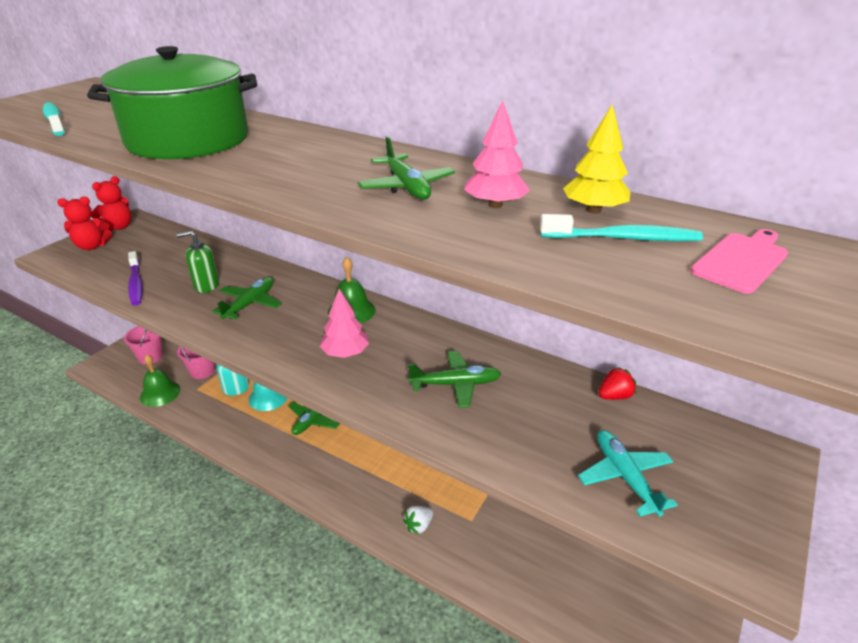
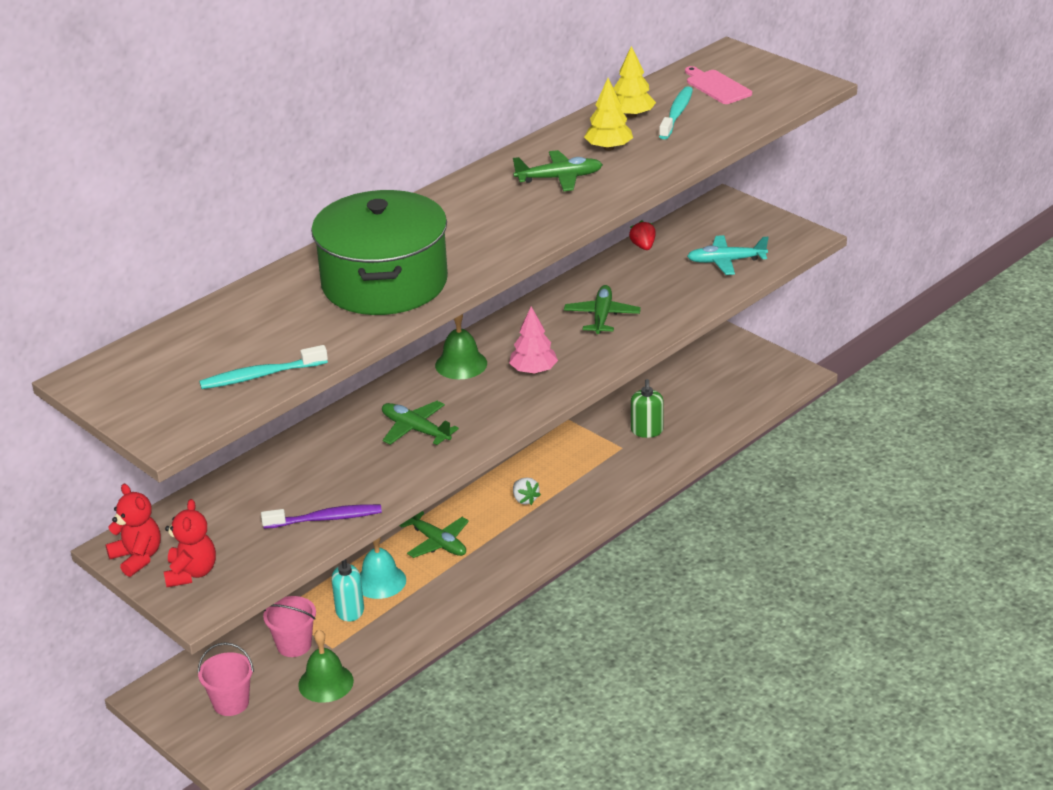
camera: 75 degrees left, 0 degrees up
green soap dispenser [177,230,219,293] -> green soap dispenser moved to [631,379,664,438]
white strawberry [403,506,433,535] -> white strawberry moved to [513,477,541,505]
pink tree [464,100,530,208] -> yellow tree [584,78,633,151]

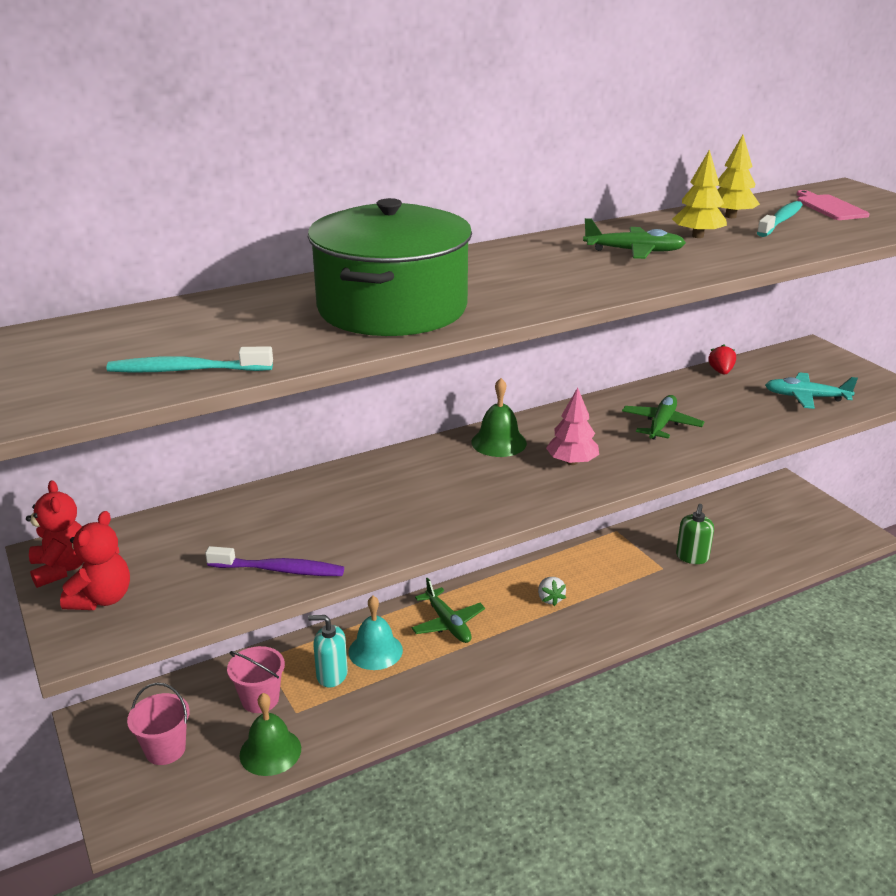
camera: 15 degrees right, 5 degrees down
green plane [382,401,459,445] -> none

